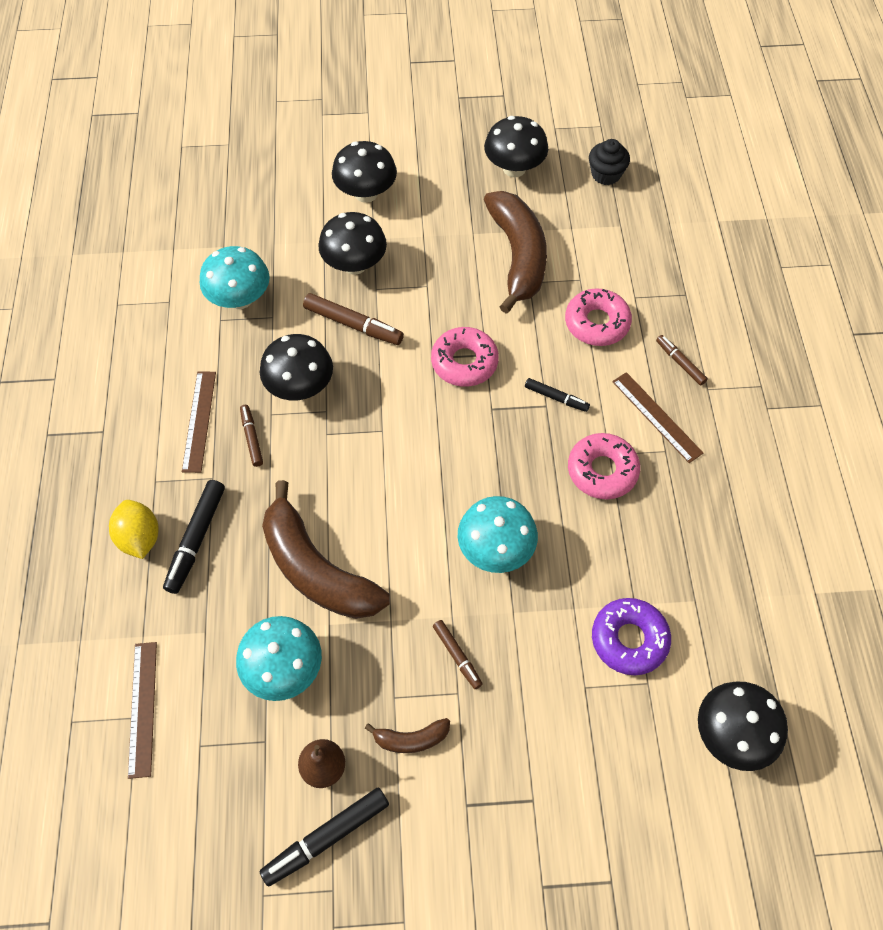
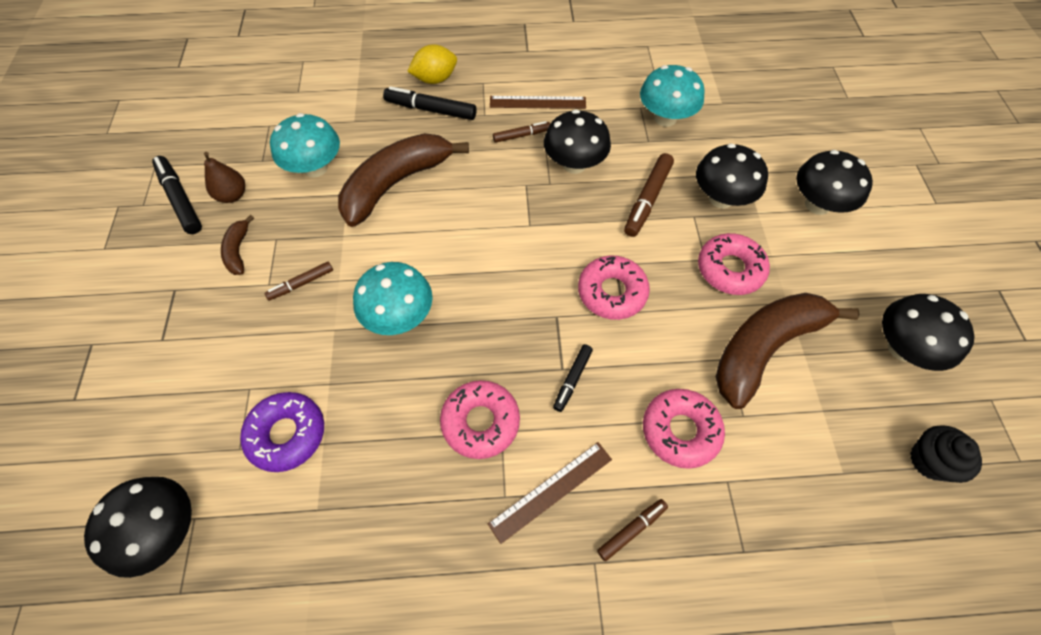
camera: 90 degrees right, 0 degrees up
brown ruler [128,642,157,779] -> none
brown banana [484,191,547,314] -> brown banana turned 150 degrees clockwise [716,293,860,409]
none -> pink donut [698,233,770,295]

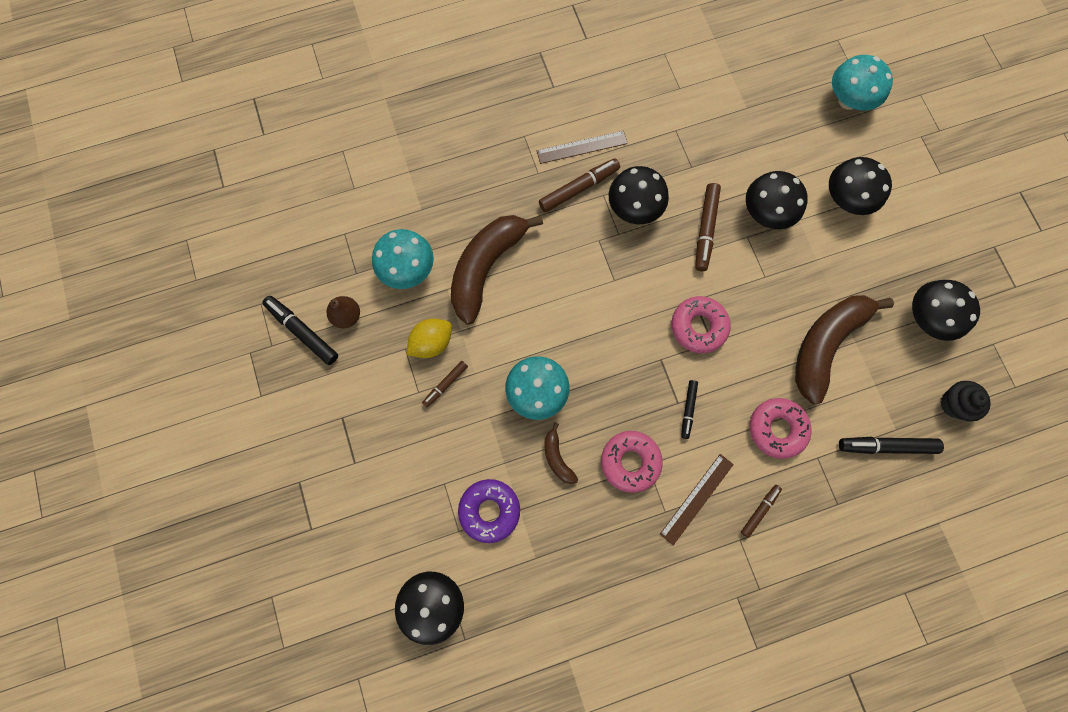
camera: 15 degrees left, 15 degrees up
brown banana [221,215,254,275] -> brown banana moved to [544,423,578,484]
black marker [383,86,477,120] -> black marker moved to [839,437,944,454]
yellow lemon [407,44,457,84] -> yellow lemon moved to [406,319,452,358]
brown marker [493,121,550,143] -> brown marker [539,158,620,212], size x1.66
turquoise mushroom [640,65,705,127] -> turquoise mushroom moved to [832,55,893,111]
pink donut [698,233,770,295] -> none

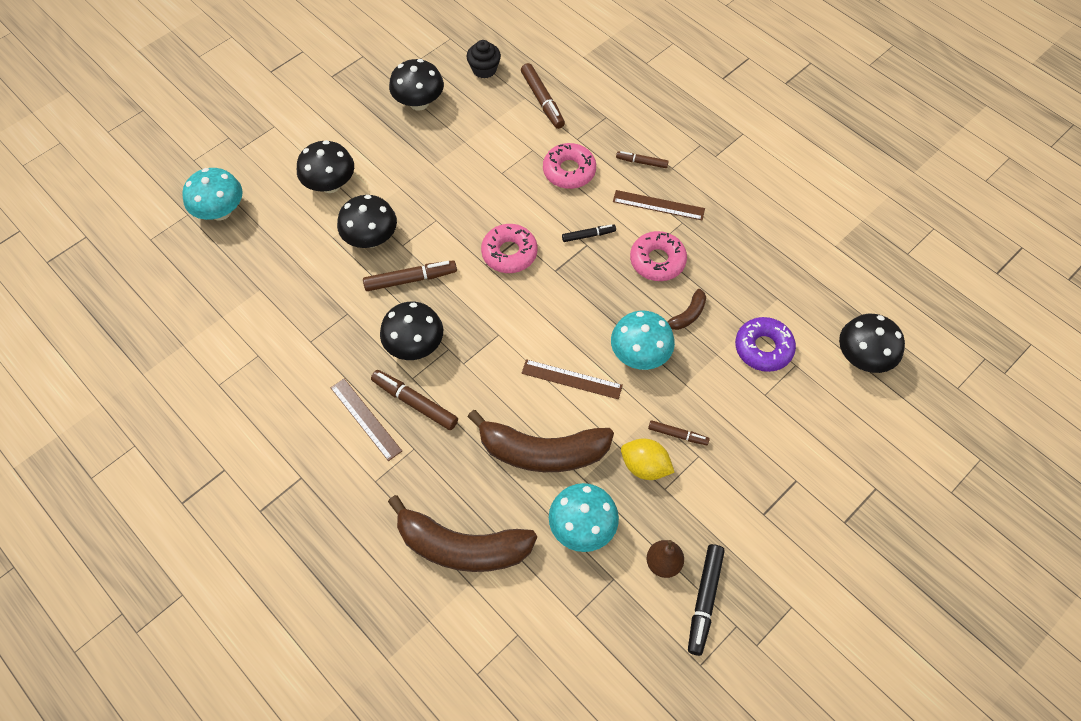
camera: 115 degrees left, 15 degrees down
brown banana [795,295,894,405] -> brown banana moved to [388,495,537,572]
black marker [839,437,944,454] -> brown marker [521,63,565,129]
none -> brown ruler [521,359,623,399]

